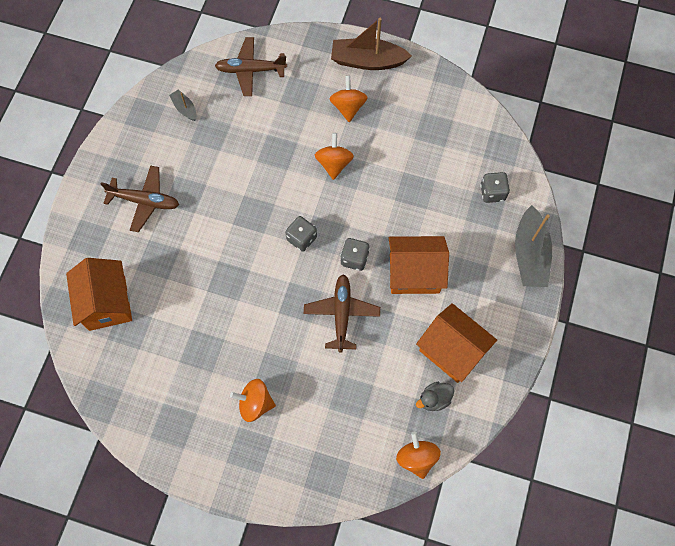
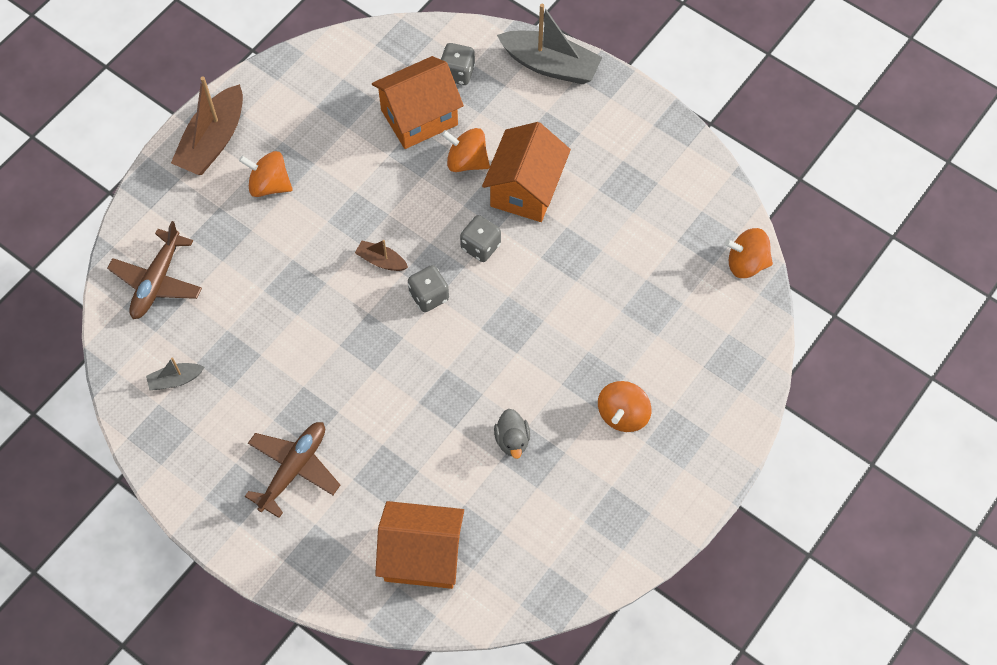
camera: 70 degrees left, 5 degrees down
brown plane [304,274,380,353] -> none
orange spinning top [315,133,354,180] -> orange spinning top moved to [441,128,490,172]
orange house [416,303,497,383] -> orange house moved to [372,56,464,149]
grey duck [416,382,454,411] -> grey duck moved to [494,409,530,459]
none -> brown boat [355,240,408,271]

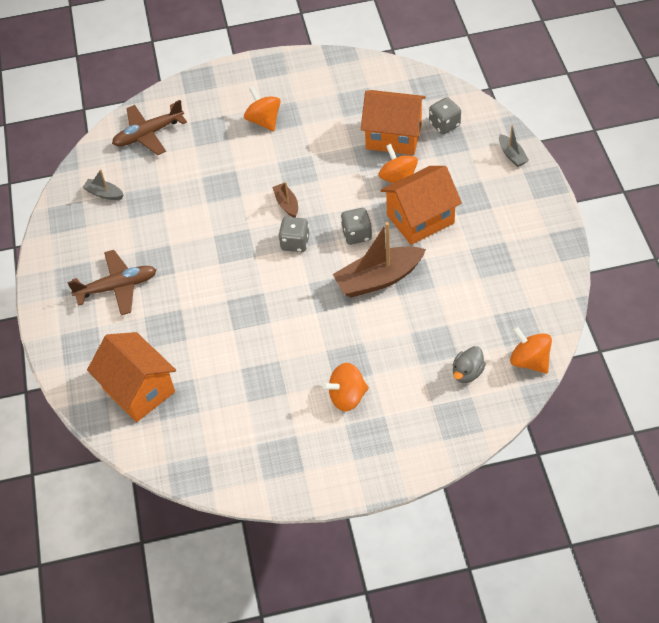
camera: 45 degrees right, 10 degrees down
brown boat [171,77,243,175] -> brown boat moved to [333,222,426,298]
grey duck [494,409,530,459] -> grey duck moved to [453,346,486,383]
grey boat [497,4,602,84] -> grey boat [499,125,529,167], size x0.49

